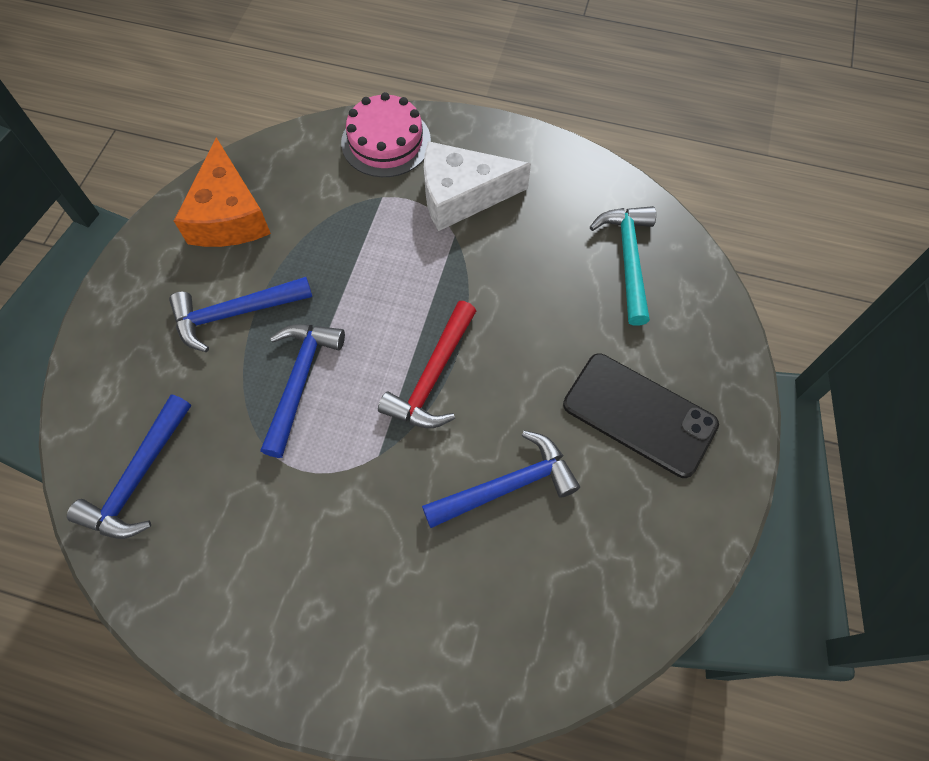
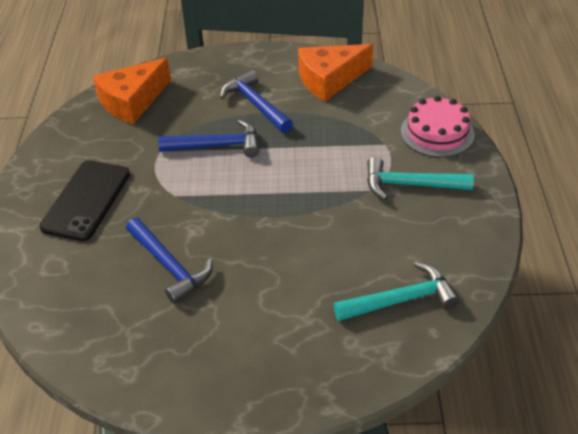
camera: 75 degrees right, 20 degrees down
blue hammer [67,394,191,539] -> orange cheese [93,58,171,124]
red hammer [378,301,476,428] -> none
white cheese [424,141,531,231] -> turquoise hammer [367,157,474,200]
black phone [563,353,719,478] -> black phone moved to [39,160,130,241]

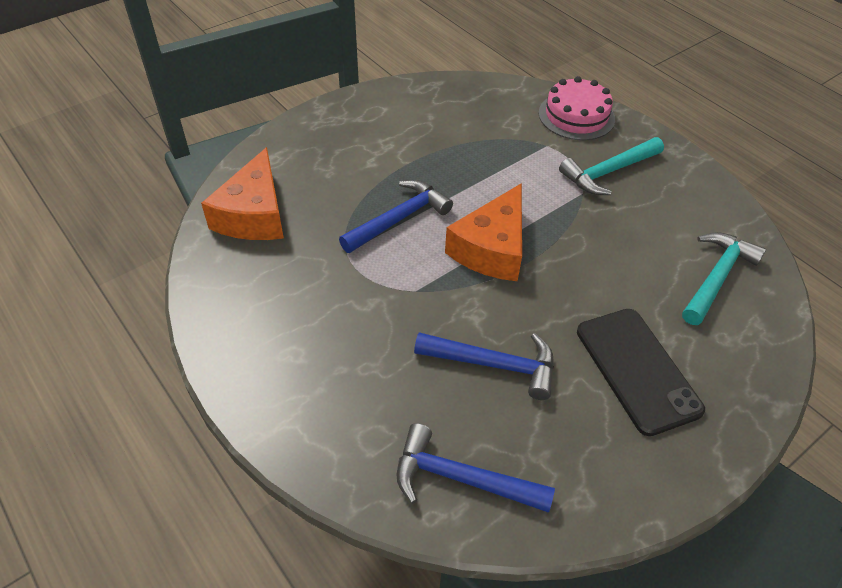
camera: 40 degrees left, 5 degrees up
black phone [39,160,130,241] -> black phone moved to [577,309,705,436]
blue hammer [220,70,293,133] -> blue hammer moved to [397,423,555,513]
orange cheese [298,44,373,102] -> orange cheese moved to [445,183,522,281]

